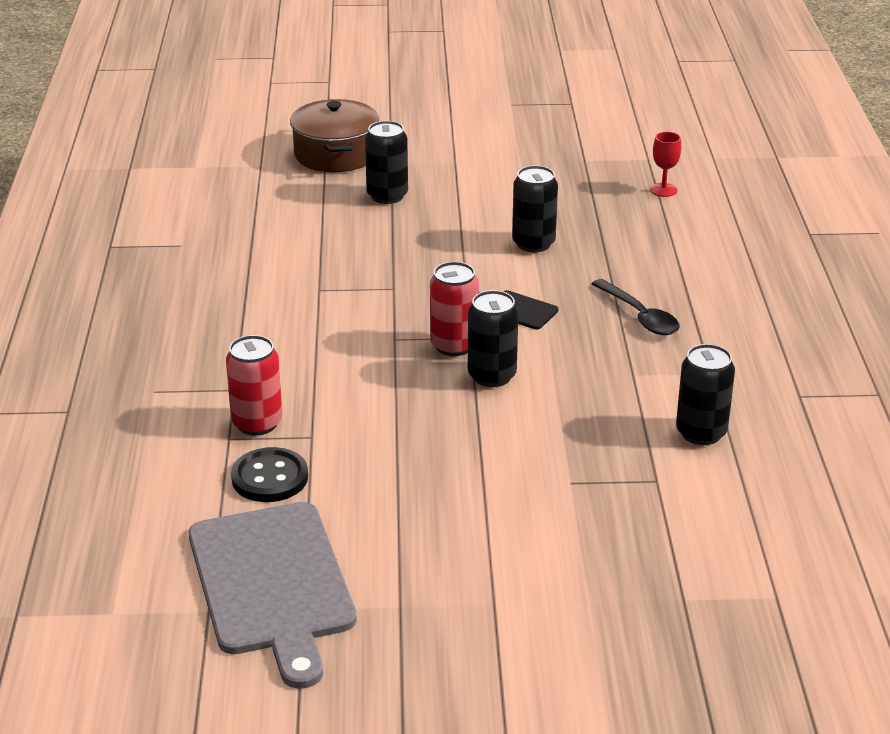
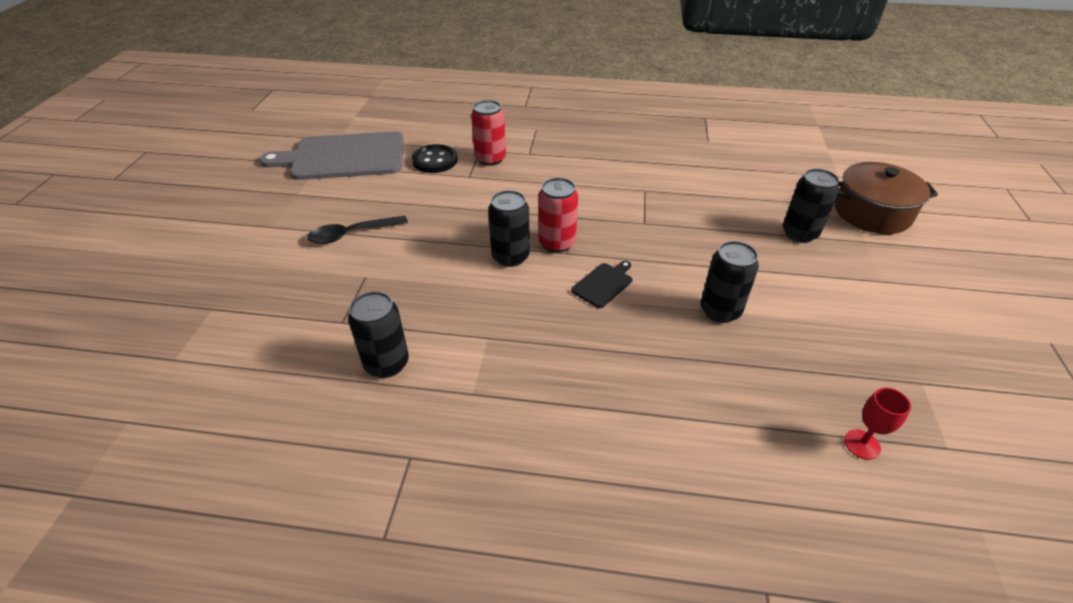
camera: 100 degrees right, 10 degrees up
black spoon [592,279,680,335] -> black spoon moved to [307,216,408,244]

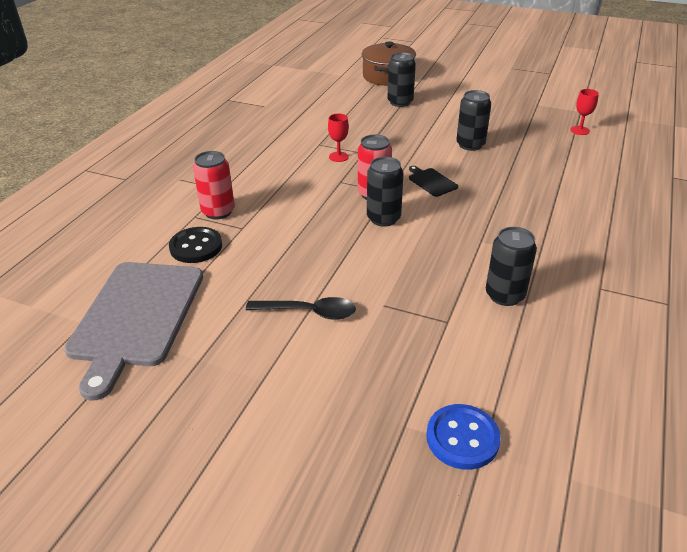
camera: 75 degrees left, 5 degrees down
black spoon [307,216,408,244] -> black spoon turned 75 degrees counterclockwise [246,297,356,320]
none -> red goblet [328,114,349,162]
none -> blue button [426,404,501,470]

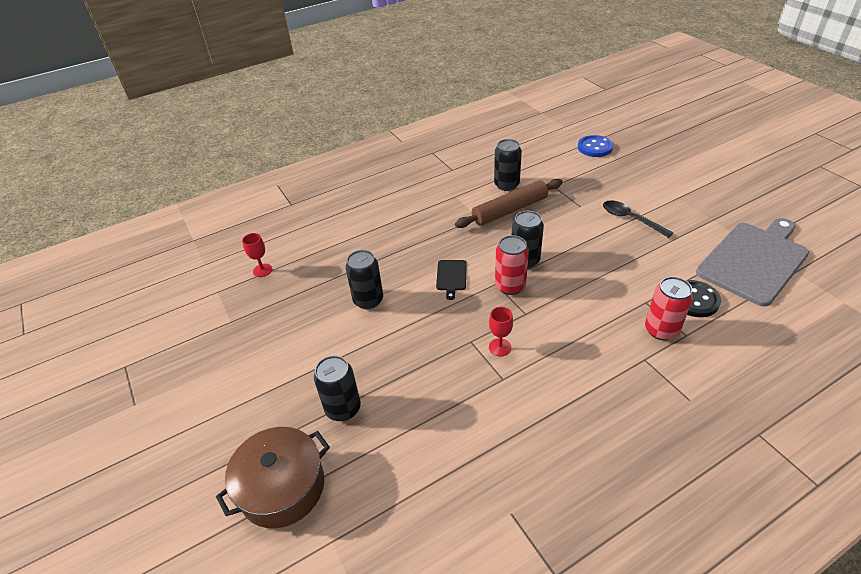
camera: 140 degrees left, 5 degrees up
none -> brown rolling pin [455,179,563,228]

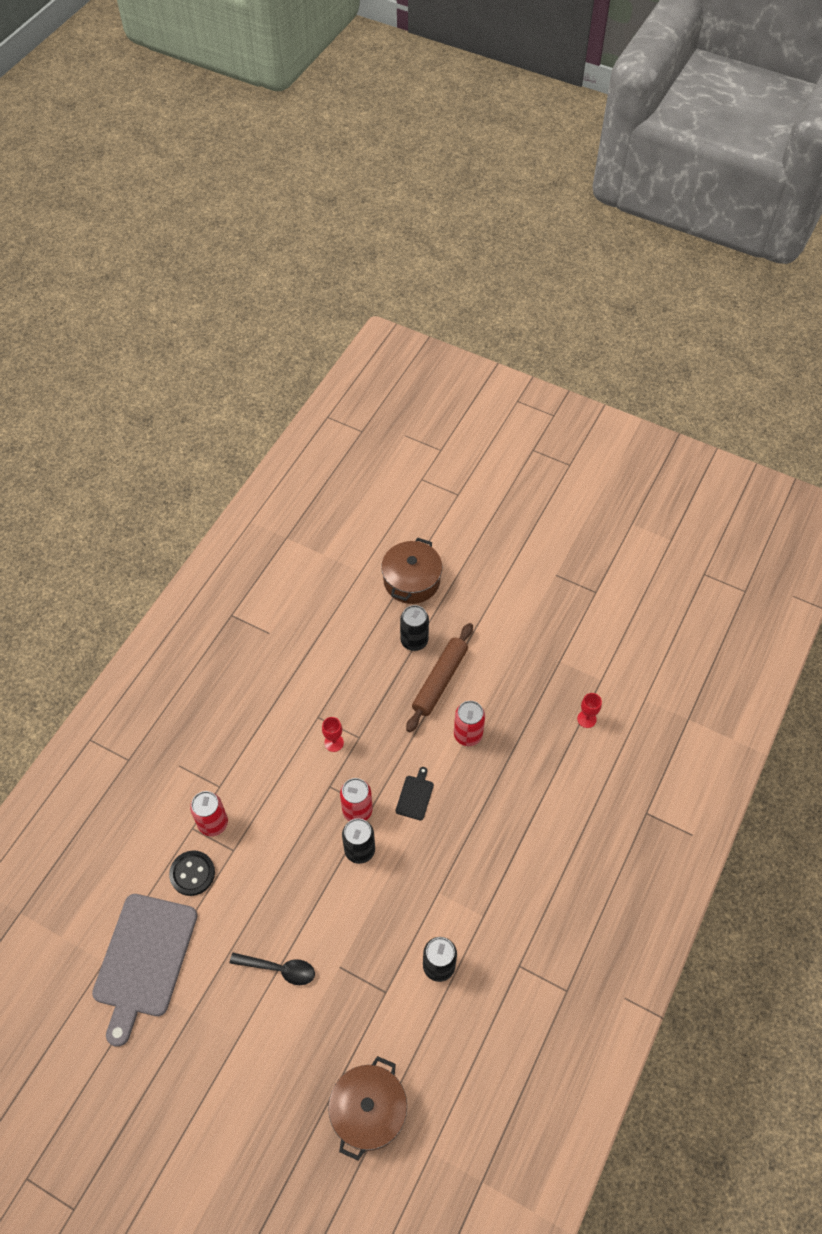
camera: 145 degrees right, 15 degrees up
black can [345,250,383,309] -> red can [454,701,485,746]
black cutting board [436,260,467,300] -> black cutting board turned 45 degrees clockwise [396,767,434,820]
brown rolling pin [455,179,563,228] -> brown rolling pin moved to [406,623,473,732]
blue button [578,135,613,157] -> brown pot [328,1056,407,1160]

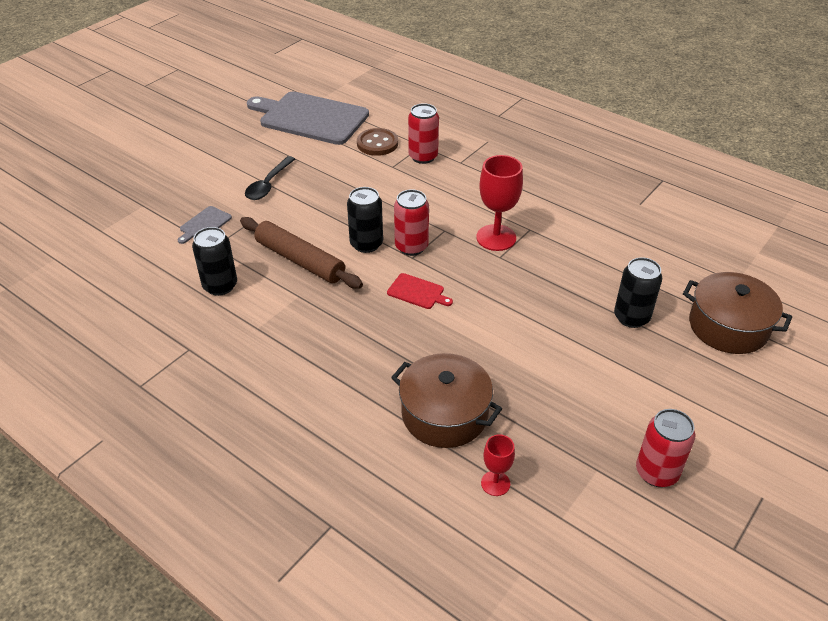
camera: 100 degrees right, 15 degrees down
black button [169,851,215,896] -> brown button [357,128,398,156]
red goblet [322,717,344,752] -> red goblet [476,155,523,251], size x1.82
brown pot [328,1056,407,1160] -> brown pot moved to [391,353,502,448]
black cutting board [396,767,434,820] -> red cutting board [387,273,453,309]
brown rolling pin [406,623,473,732] -> brown rolling pin moved to [240,217,363,289]
red can [454,701,485,746] -> red can moved to [636,409,695,487]
none -> grey cutting board [178,206,232,244]

